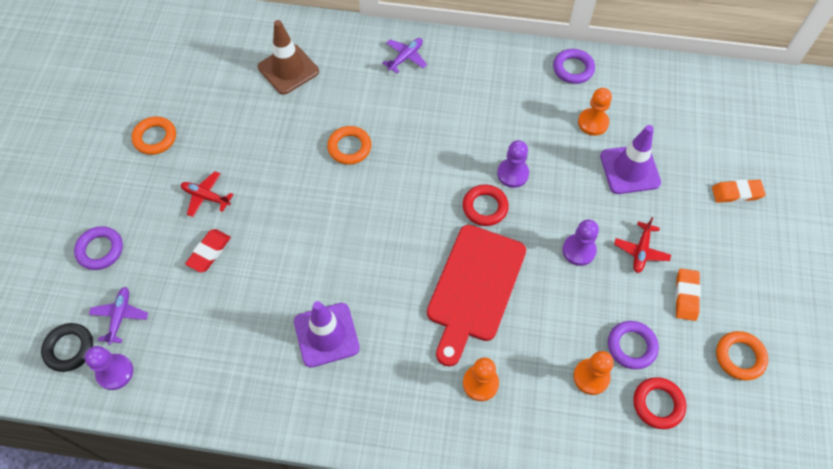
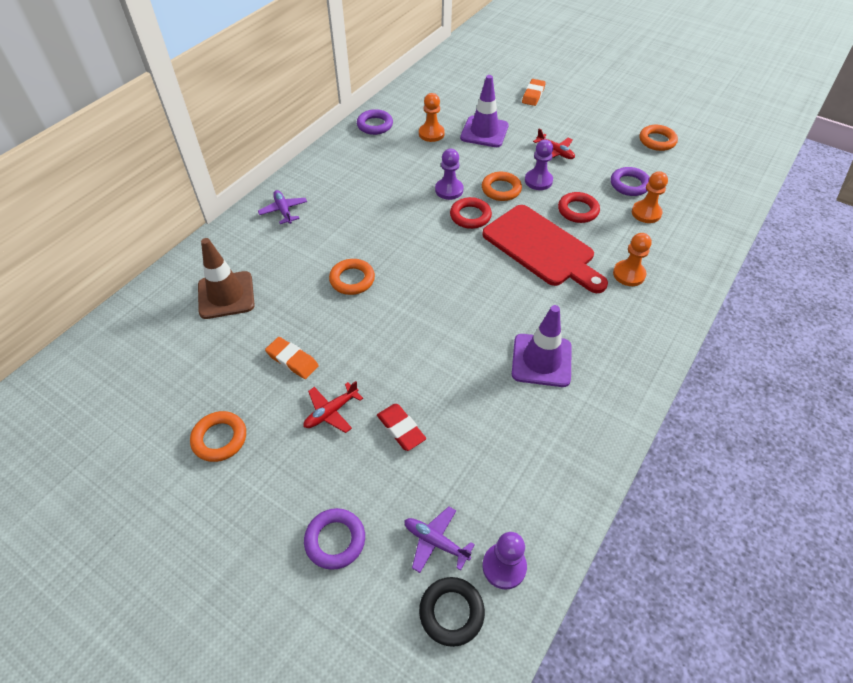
camera: 65 degrees left, 10 degrees down
red ring [634,377,686,429] -> red ring moved to [558,192,600,223]
orange eraser [675,269,701,321] -> orange eraser moved to [265,337,319,379]
none -> orange ring [482,172,522,201]

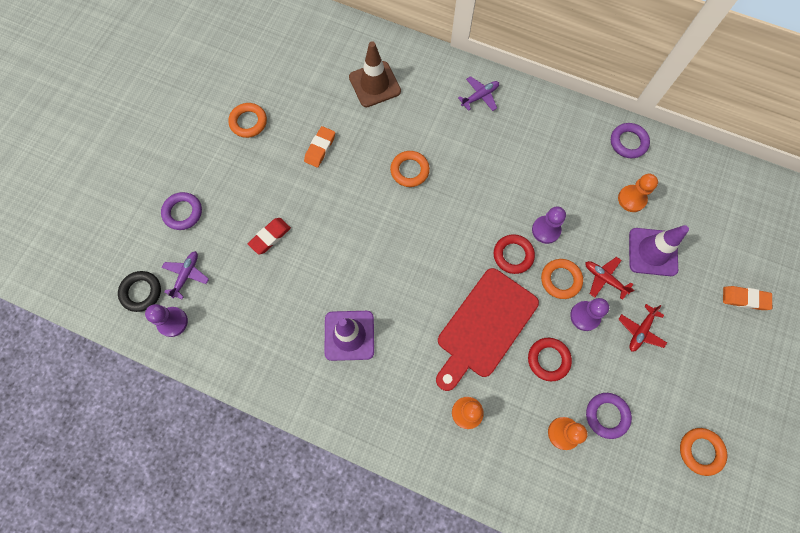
camera: 80 degrees right, 20 degrees up
red plane [304,381,363,433] -> red plane moved to [585,257,634,300]

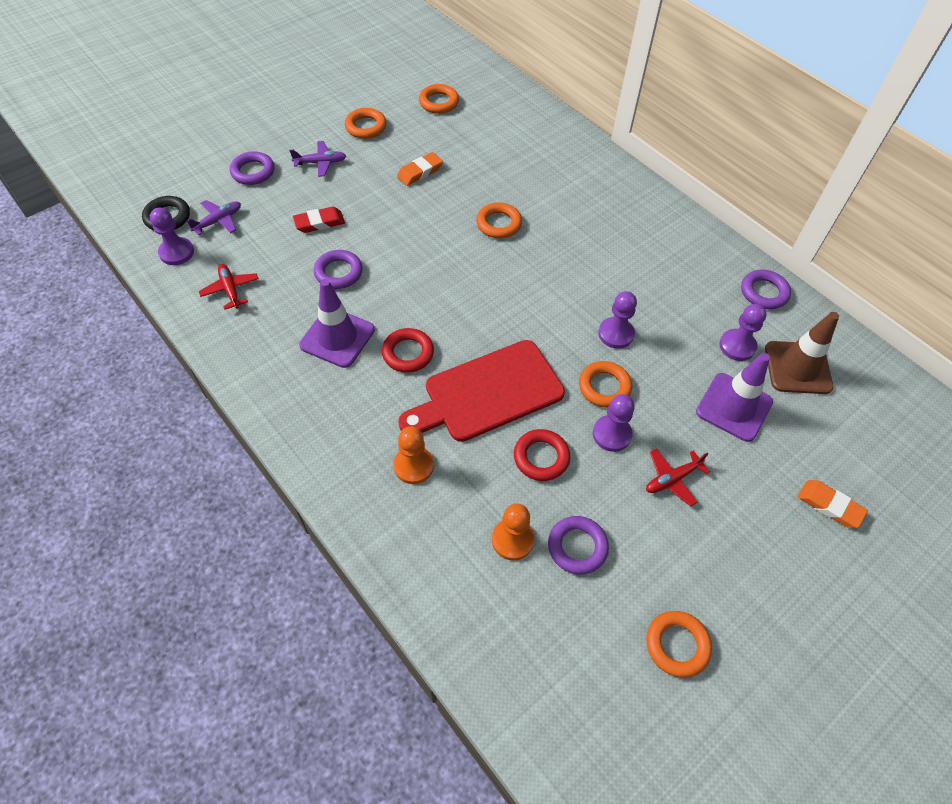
camera: 25 degrees right, 15 degrees down
brown traffic cone [349,41,401,107] -> brown traffic cone moved to [765,312,839,394]
purple plane [458,76,499,111] -> purple plane moved to [290,141,346,177]
red ring [494,234,535,274] -> red ring moved to [382,328,434,373]
red plane [585,257,634,300] -> red plane moved to [199,264,259,310]
orange pawn [618,174,658,212] -> purple pawn [719,304,766,361]
none -> purple ring [314,250,363,289]
none -> orange ring [419,84,459,114]

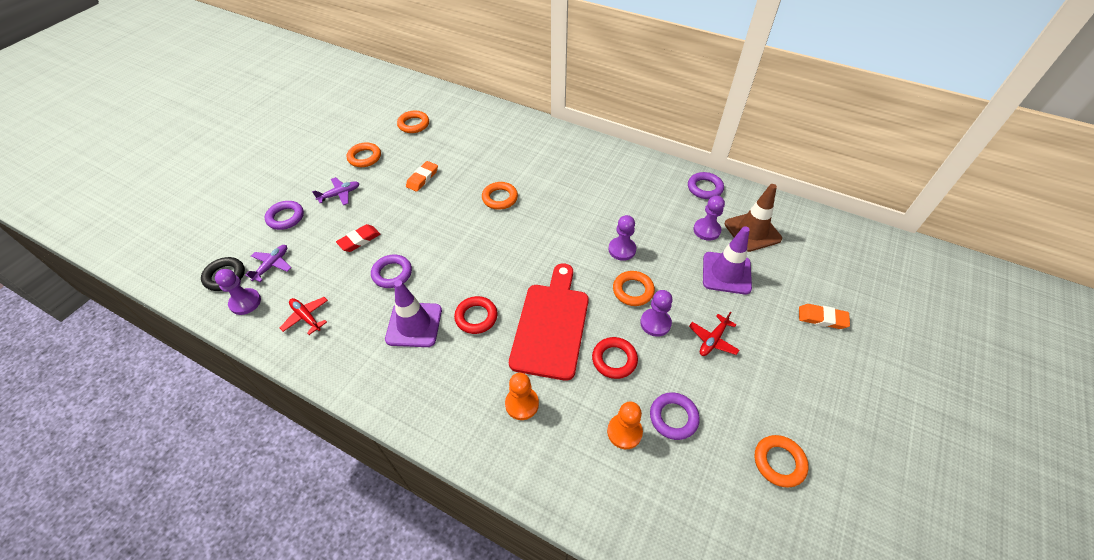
camera: 20 degrees left, 5 degrees down
red cutting board [398,340,565,442] -> red cutting board turned 150 degrees clockwise [509,263,589,381]

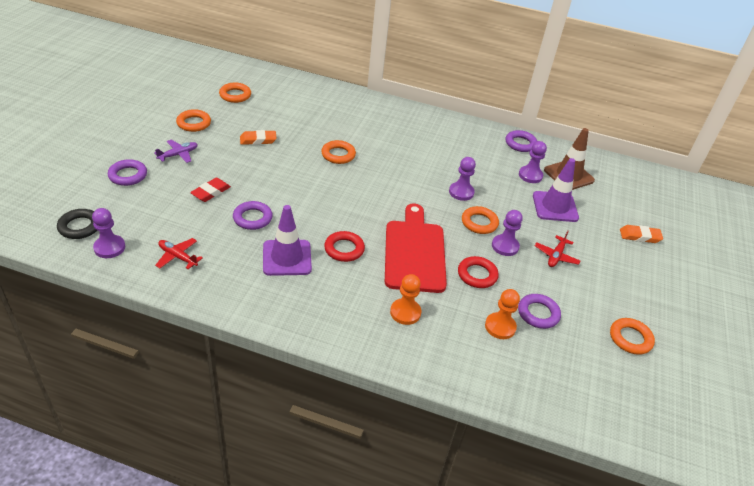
camera: 15 degrees left, 10 degrees down
purple plane [245,245,291,282] -> none
orange eraser [406,161,438,192] -> orange eraser turned 60 degrees clockwise [240,130,277,145]

